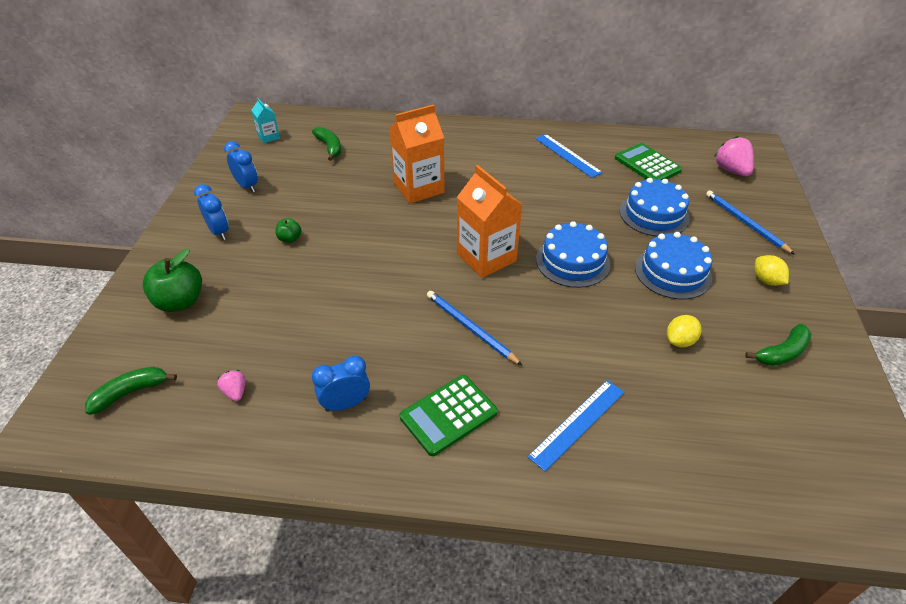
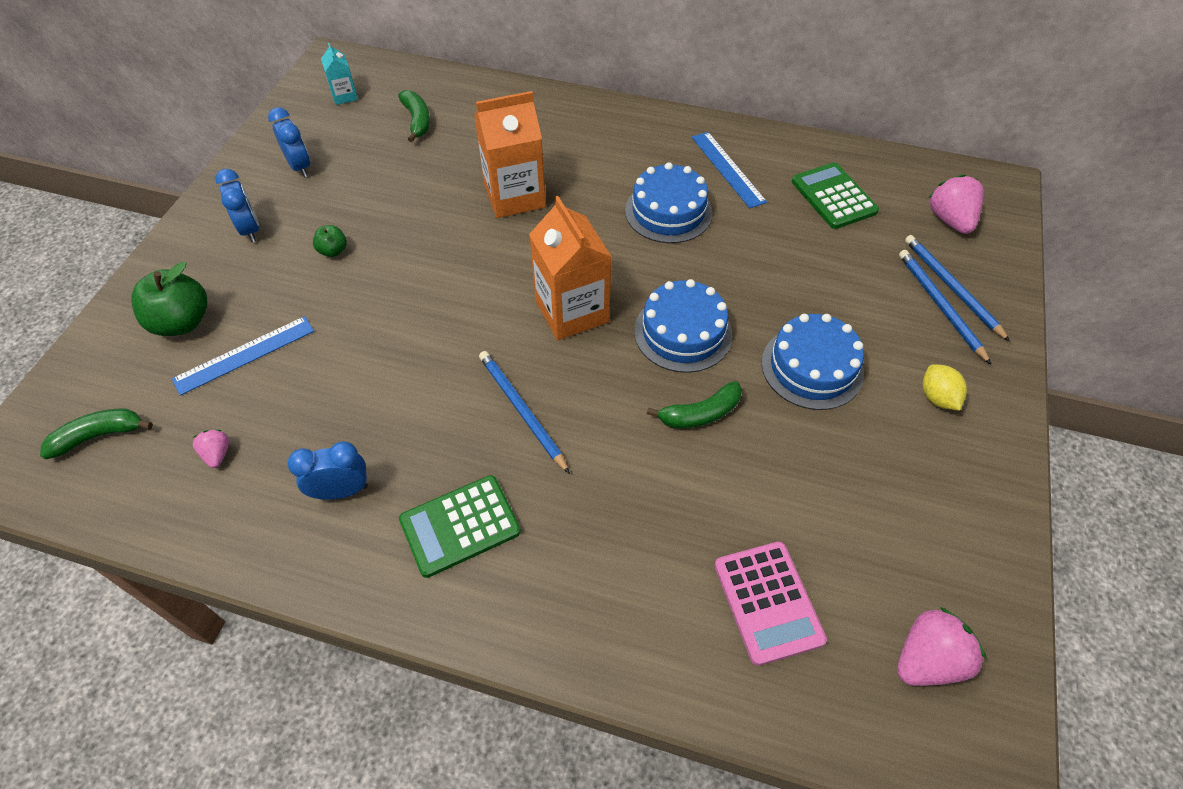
camera: 10 degrees right, 10 degrees up
blue ruler [527,380,624,471] -> blue ruler moved to [172,316,314,396]
blue cake [620,178,690,236] -> blue cake moved to [625,162,713,243]
yellow lemon [667,315,702,347] -> none
green banana [745,324,812,366] -> green banana moved to [647,381,742,429]
none -> pink calculator [714,541,827,666]
none -> pink strawberry [897,607,987,686]
none -> blue pencil [905,235,1010,342]

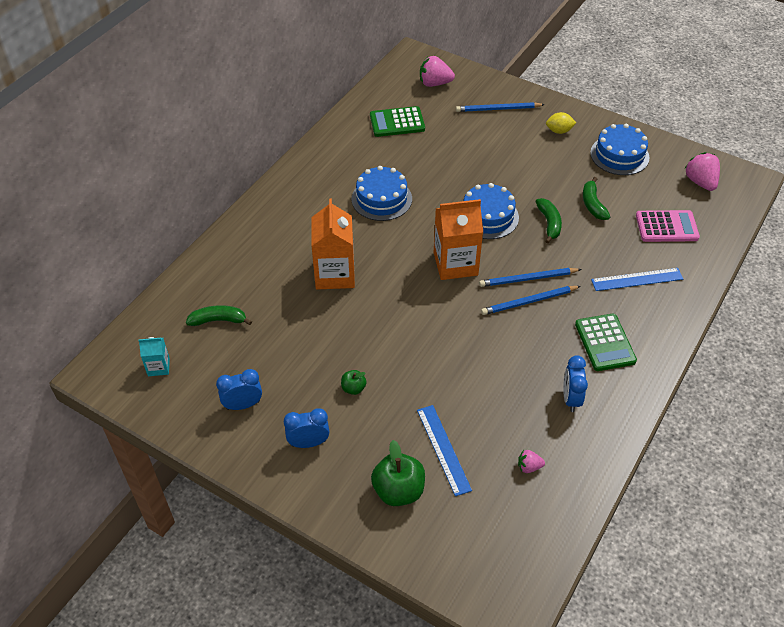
camera: 75 degrees left, 5 degrees down
green banana [40,409,153,459] -> green banana moved to [583,177,610,220]
blue ruler [692,132,767,208] -> blue ruler moved to [591,268,683,291]
blue cake [761,314,864,410] -> blue cake moved to [590,124,649,175]
blue pencil [905,235,1010,342] -> blue pencil moved to [479,268,582,287]

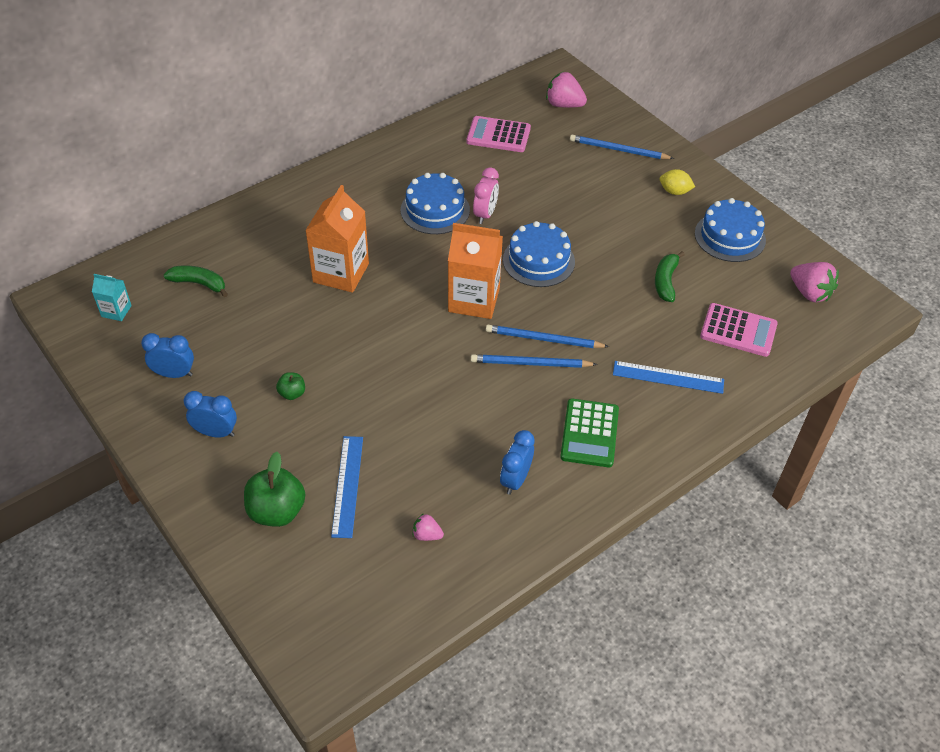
camera: 20 degrees right, 0 degrees up
green calculator [370,106,425,137] -> pink calculator [466,116,531,152]
green banana [535,198,562,243] -> none
pink strawberry [684,152,720,191] -> pink strawberry turned 135 degrees clockwise [790,262,839,302]
none -> pink clock [473,167,499,224]

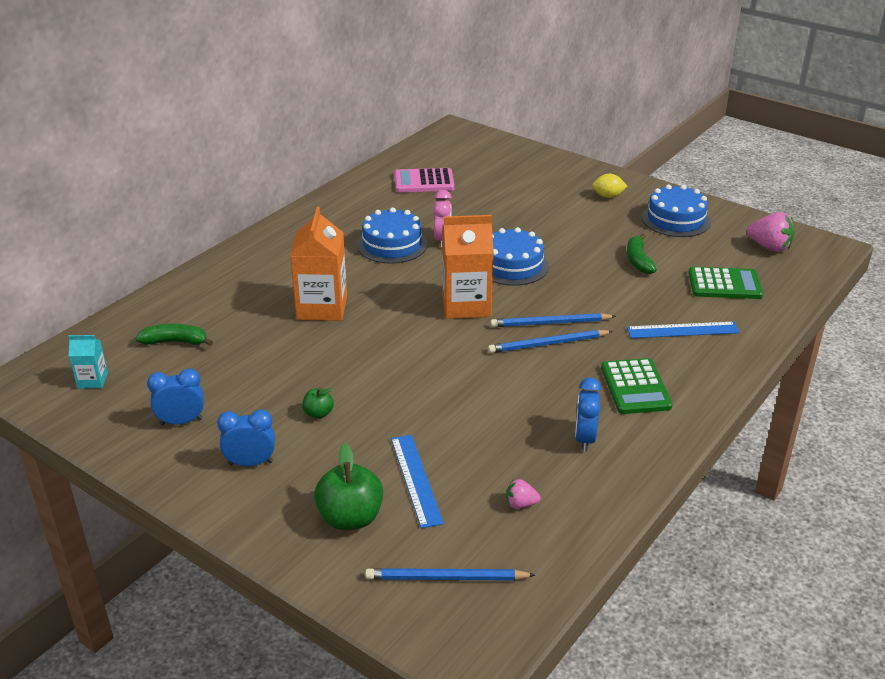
camera: 15 degrees left, 15 degrees down
pink strawberry [546,72,587,108] -> none
blue pencil [570,135,674,159] -> blue pencil moved to [365,568,535,581]
pink calculator [700,303,778,357] -> green calculator [689,267,763,299]

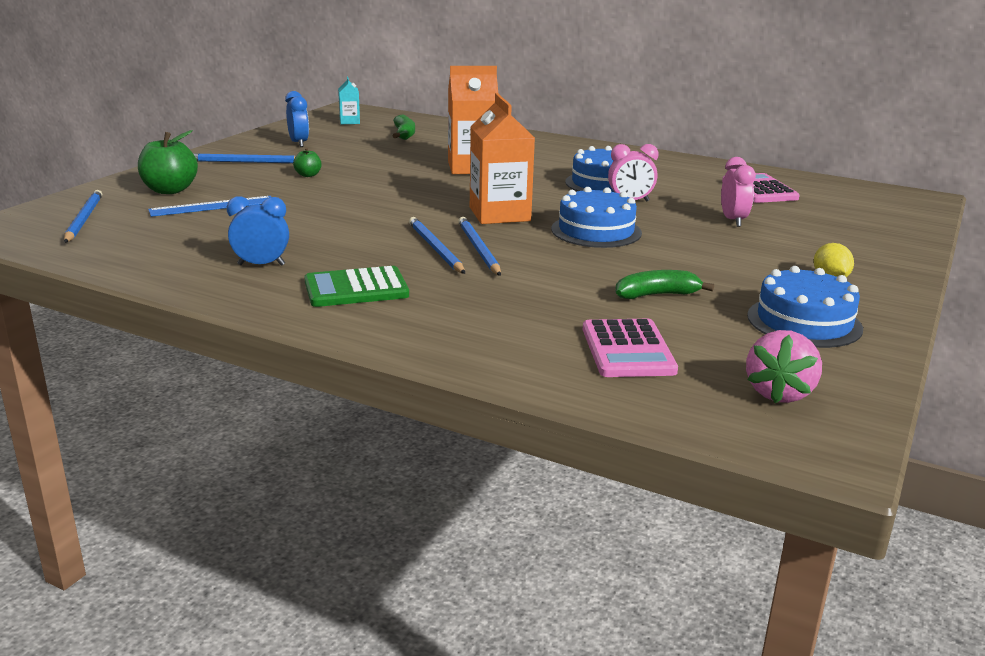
camera: 80 degrees right, 10 degrees down
blue clock [217,409,275,466] -> blue pencil [193,153,296,163]
pink strawberry [506,479,541,508] -> none
blue ruler [627,322,740,338] -> none
green calculator [689,267,763,299] -> pink calculator [583,319,678,377]
none -> pink clock [721,157,756,227]

